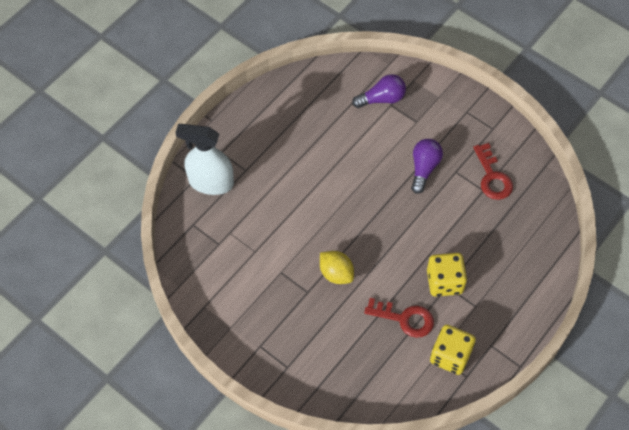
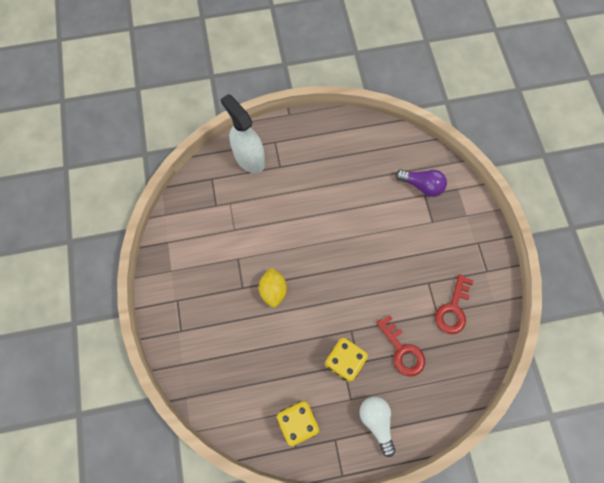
camera: 40 degrees right, 10 degrees up
red key [364,298,434,338] -> red key moved to [376,315,425,377]
purple light bulb [411,139,443,194] -> none
none -> white light bulb [360,397,396,457]

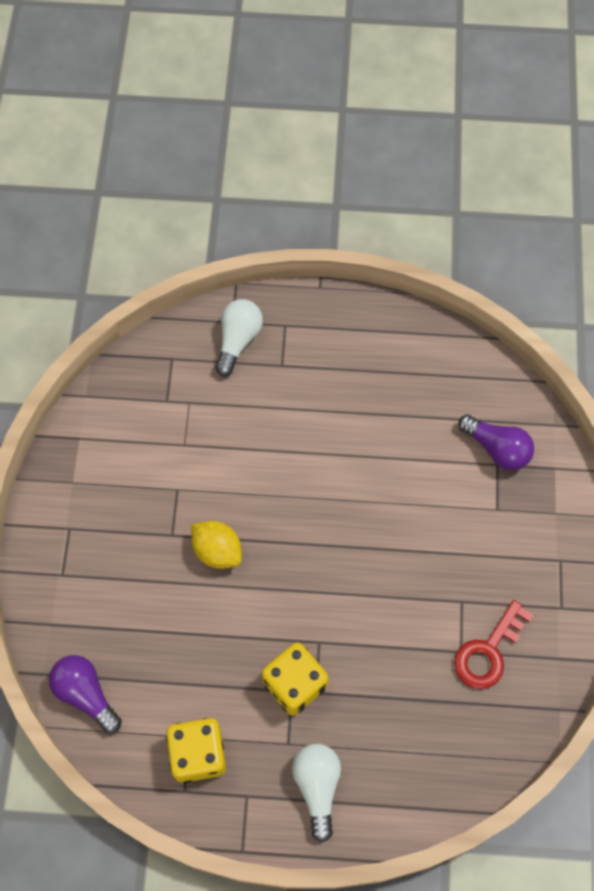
camera: 15 degrees right, 5 degrees down
white spray bottle [220,94,265,173] -> white light bulb [215,299,263,376]
yellow lemon [259,267,287,308] -> yellow lemon turned 60 degrees counterclockwise [191,521,242,569]
red key [376,315,425,377] -> none
none -> purple light bulb [49,655,122,734]

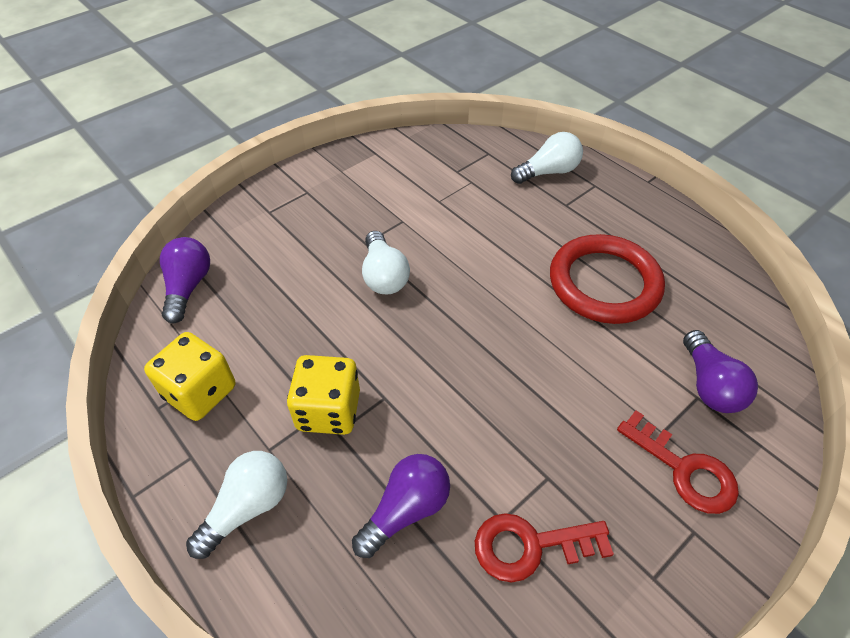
camera: 45 degrees right, 15 degrees down
yellow lemon [191,521,242,569] -> white light bulb [362,231,410,294]
none -> purple light bulb [352,454,450,558]
none -> red ring [550,234,665,324]
none -> red key [617,410,739,514]

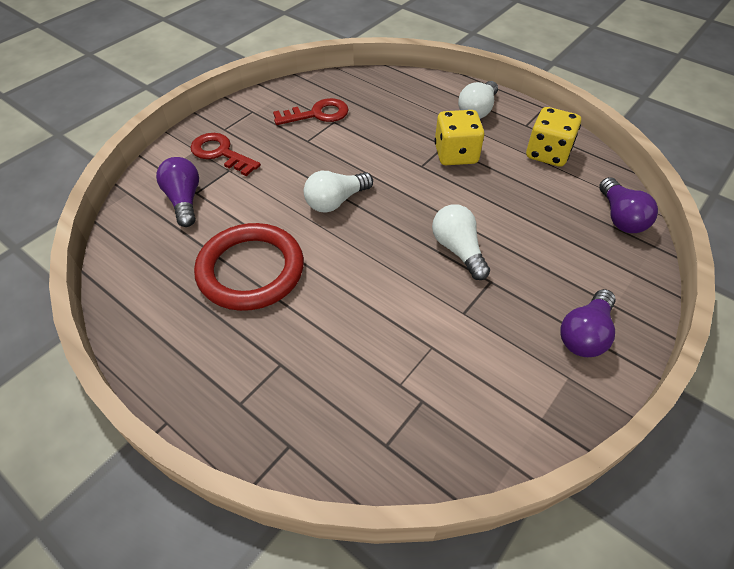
camera: 170 degrees right, 0 degrees up
purple light bulb [352,454,450,558] -> purple light bulb moved to [561,289,616,357]
white light bulb [511,132,583,184] -> white light bulb moved to [304,171,373,213]

